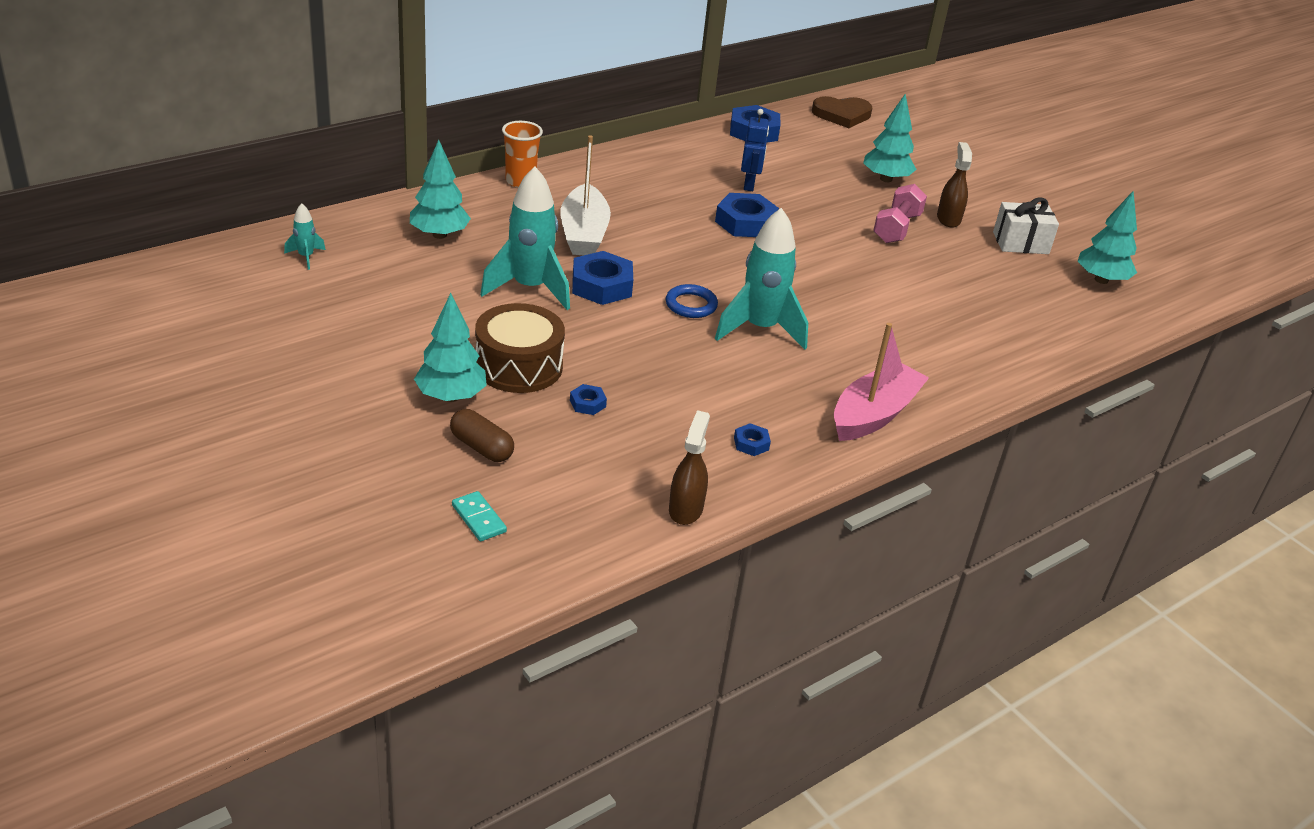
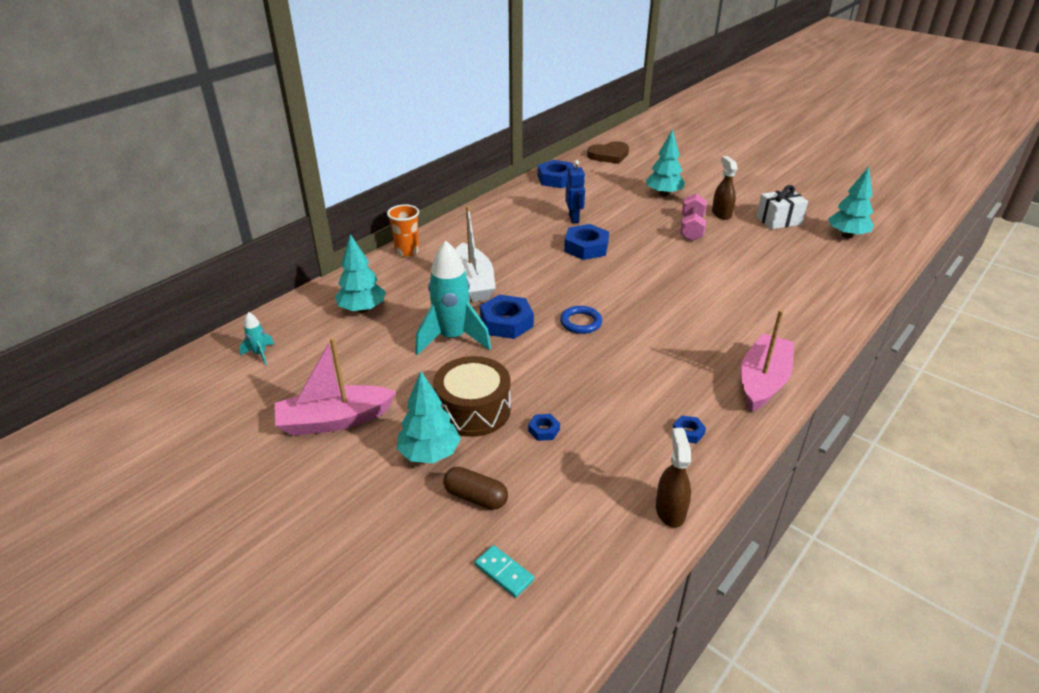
camera: 10 degrees left, 0 degrees up
turquoise rocket [715,208,808,350] -> none
none -> pink boat [275,337,396,436]

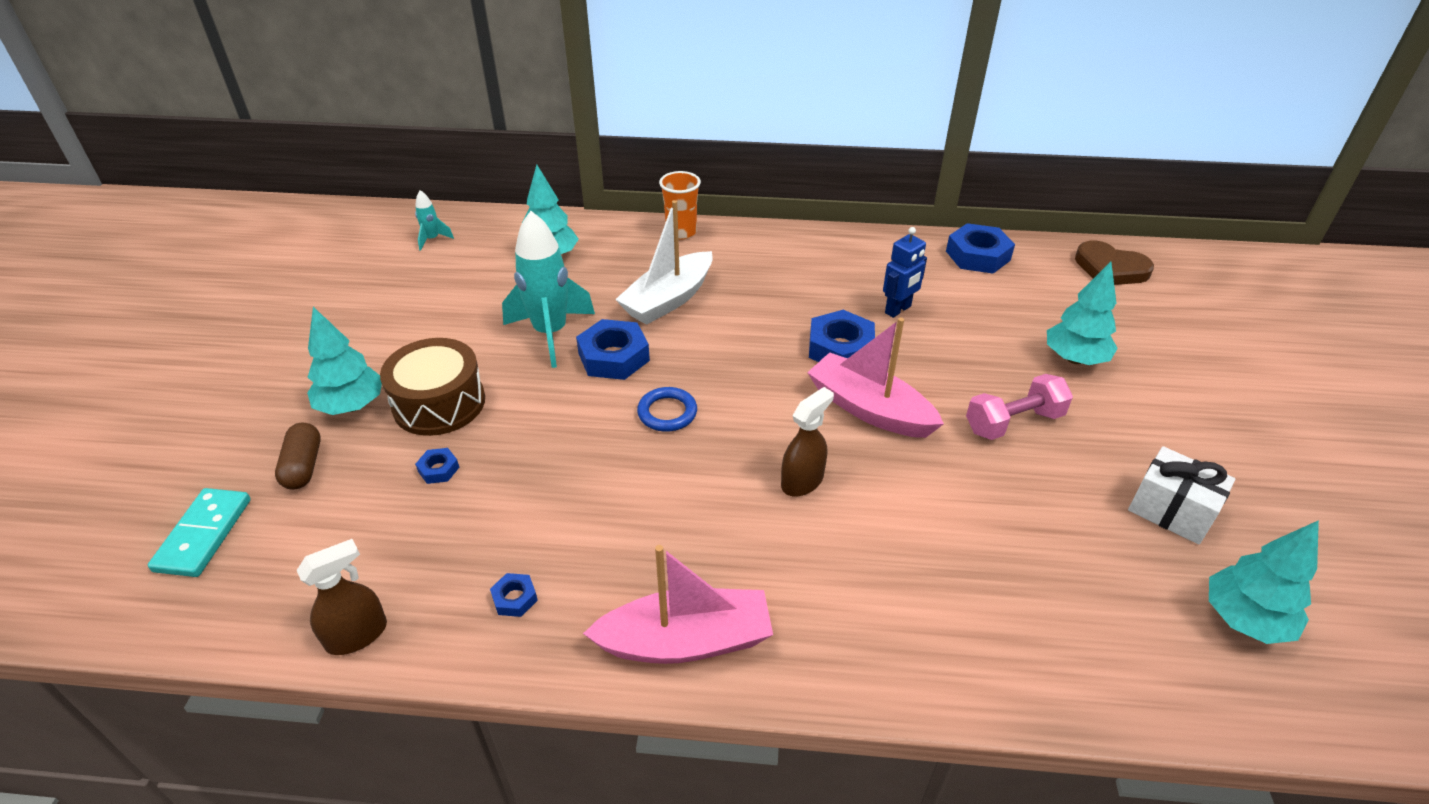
camera: 55 degrees right, 5 degrees up
pink boat [275,337,396,436] -> pink boat moved to [807,317,944,438]
turquoise domino [475,545,534,598] -> turquoise domino [148,488,251,577], size x1.56
brown spray bottle [712,156,738,220] -> brown spray bottle moved to [781,387,834,496]

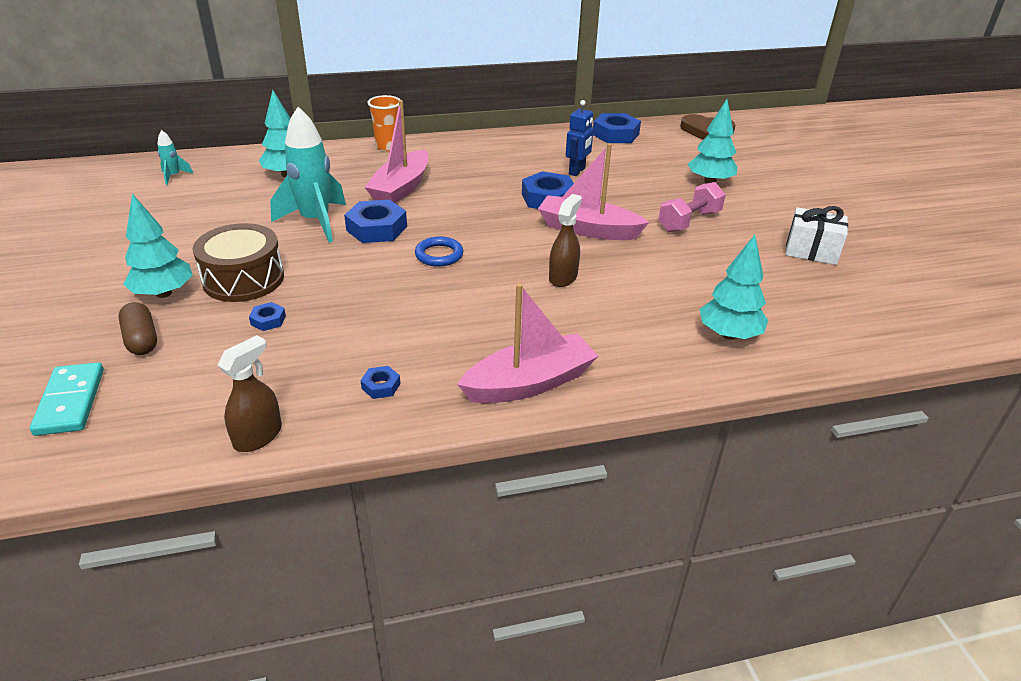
camera: 20 degrees left, 5 degrees down
white boat [615,200,713,325] -> pink boat [364,100,429,203]
turquoise tree [1209,520,1319,644] -> turquoise tree moved to [700,235,768,340]

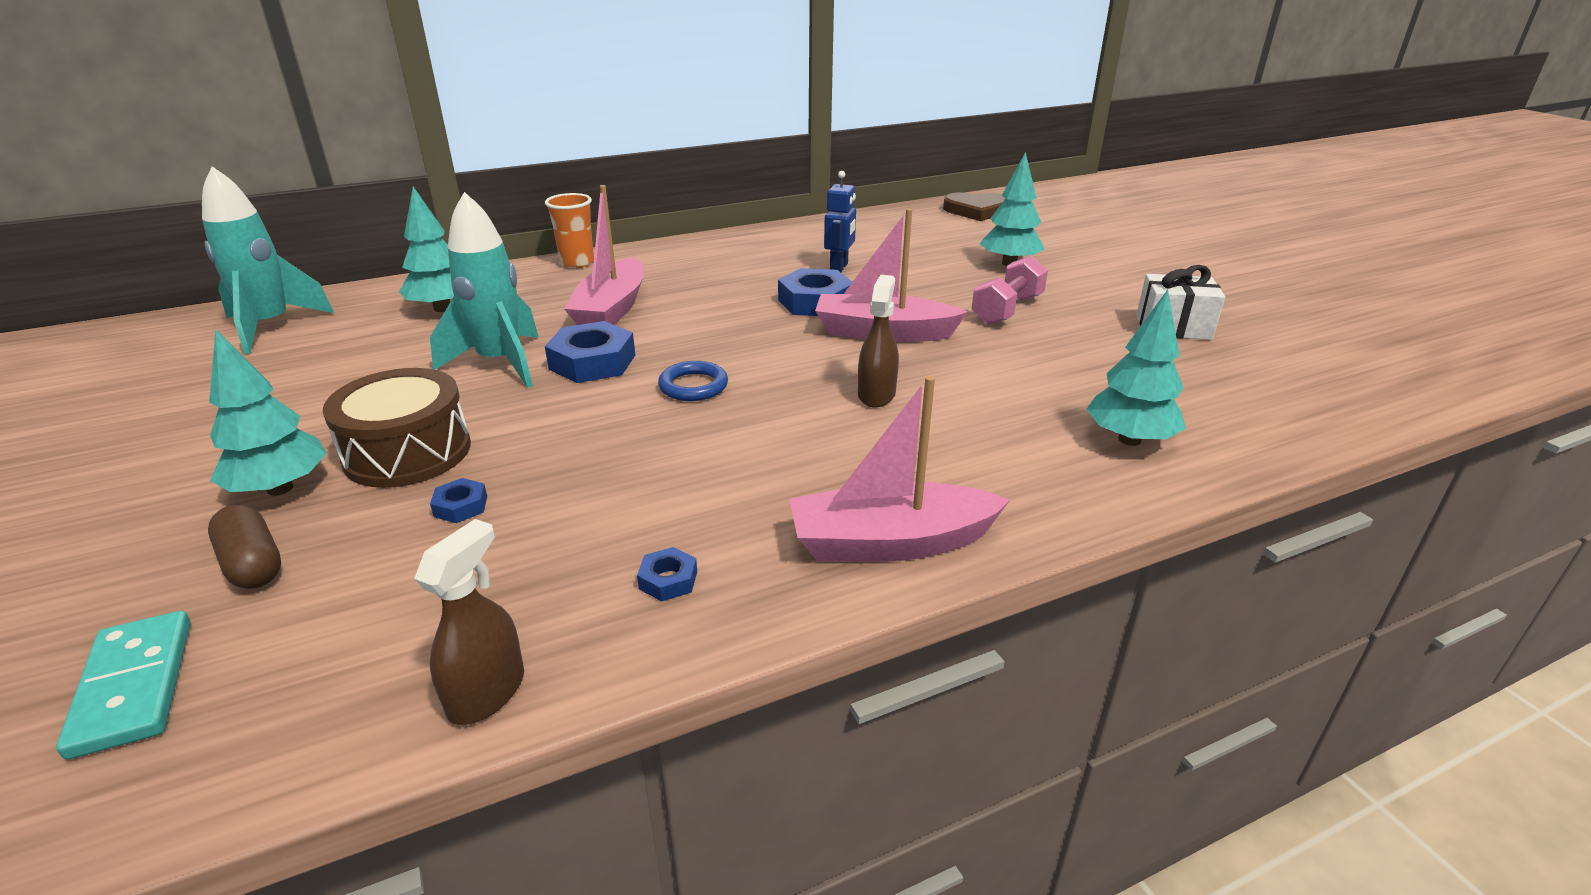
camera: 10 degrees left, 5 degrees down
turquoise rocket [158,130,193,185] -> turquoise rocket [202,166,334,354], size x2.21
pink boat [457,283,598,403] -> pink boat turned 150 degrees counterclockwise [789,376,1010,562]
blue nut [593,113,641,143] -> none

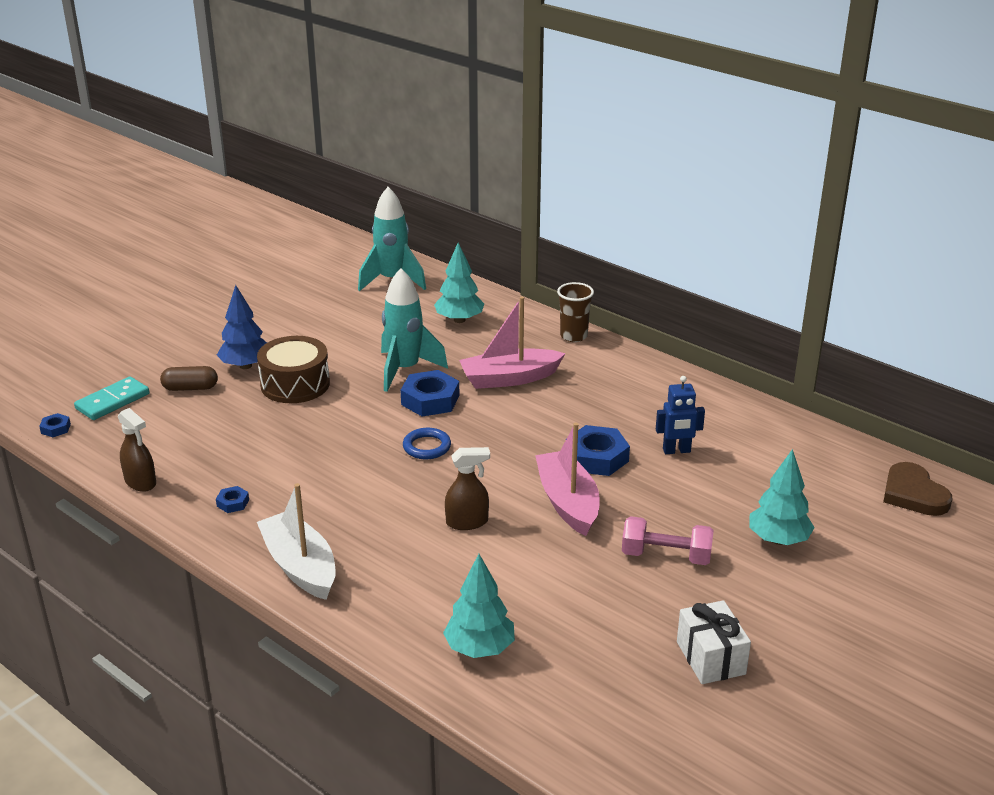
camera: 65 degrees right, 0 degrees up
brown capsule [208,505,281,589] -> brown capsule turned 60 degrees clockwise [160,366,218,391]
turquoise tree [209,329,327,496] -> blue tree [217,285,267,369]
brown spray bottle [414,519,524,725] -> brown spray bottle turned 45 degrees clockwise [118,408,156,492]
blue nut [430,478,487,523] -> blue nut moved to [39,413,71,437]
orange cup [545,193,594,268] -> brown cup [557,282,594,342]
pink boat [789,376,1010,562] -> white boat [257,483,336,600]

